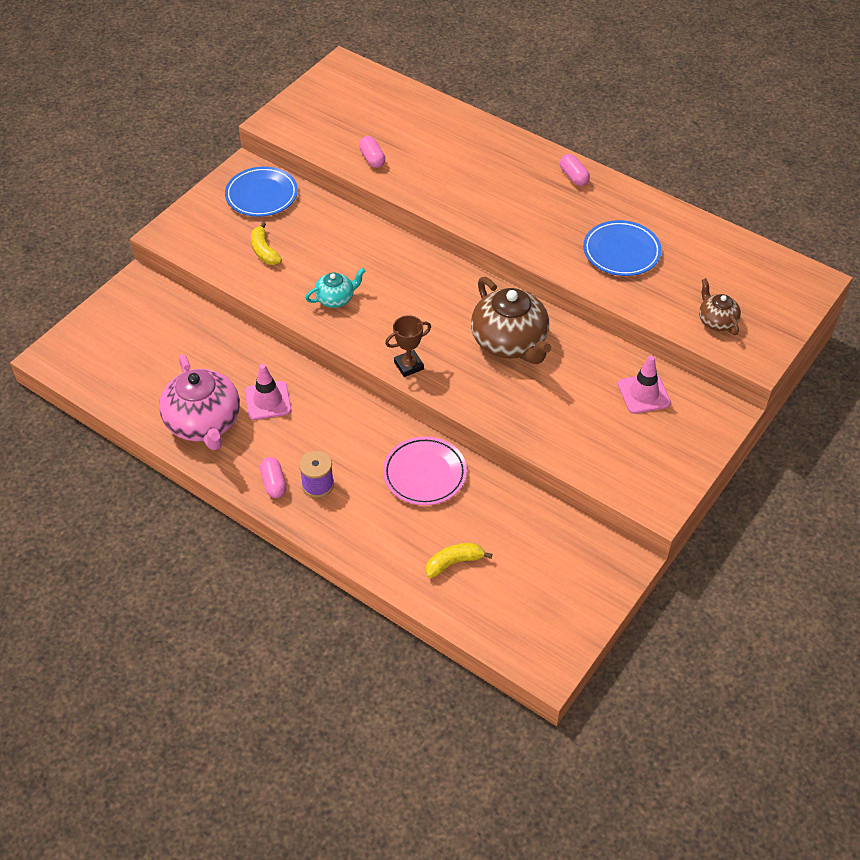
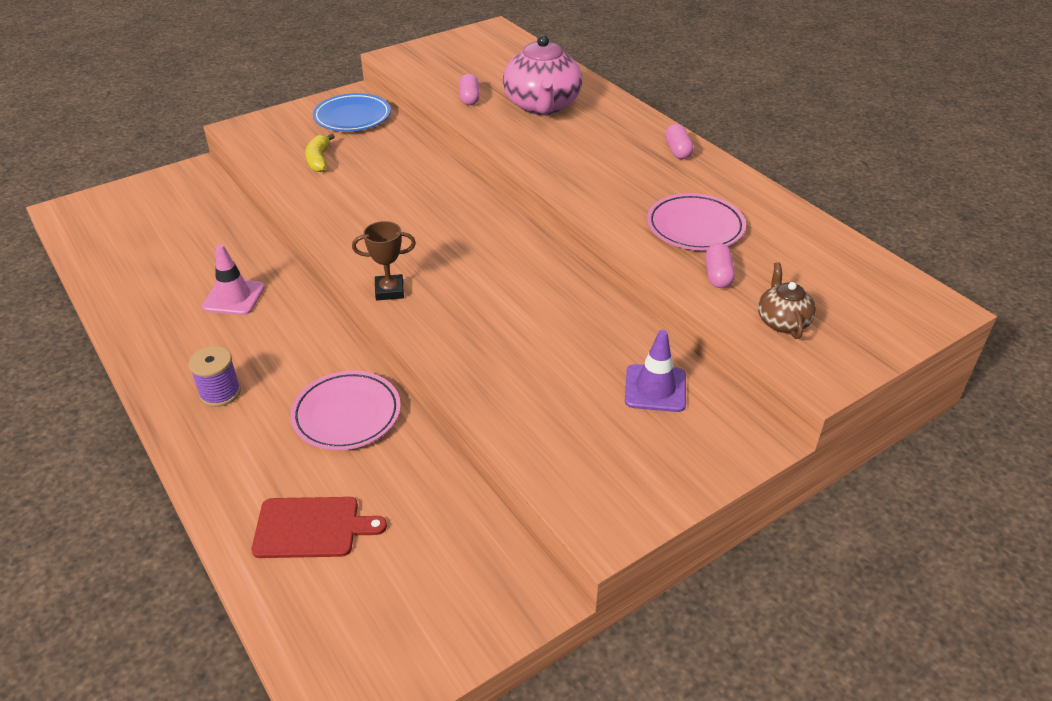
camera: 20 degrees right, 10 degrees down
pink teapot [159,354,240,450] -> pink teapot moved to [503,35,582,115]
pink capsule [260,457,287,498] -> pink capsule moved to [705,243,735,288]
turquoise teapot [305,268,365,308] -> none
yellow banana [426,543,492,578] -> red cutting board [251,497,387,558]
brown teapot [471,277,551,364] -> none
blue plate [583,220,662,276] -> pink plate [647,193,746,250]
pink traffic cone [618,356,671,414] -> purple traffic cone [625,330,686,412]

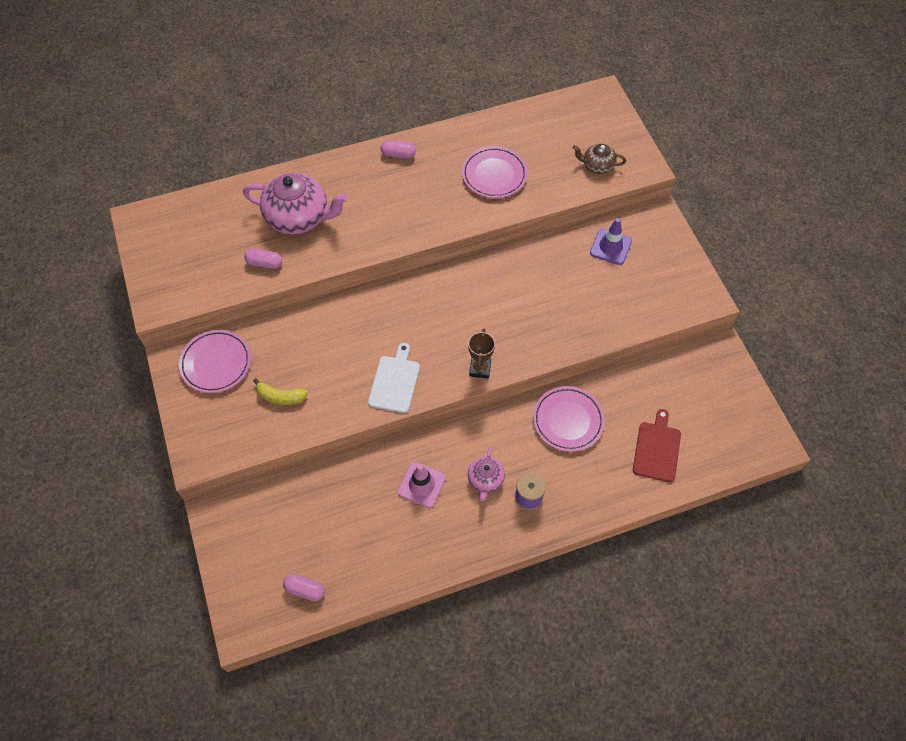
camera: 75 degrees left, 20 degrees up
blue plate [313,93,391,132] -> pink plate [179,330,251,393]
pink capsule [705,243,735,288] -> pink capsule moved to [283,574,325,601]
none -> white cutting board [368,343,420,413]
none -> pink teapot [468,447,505,502]

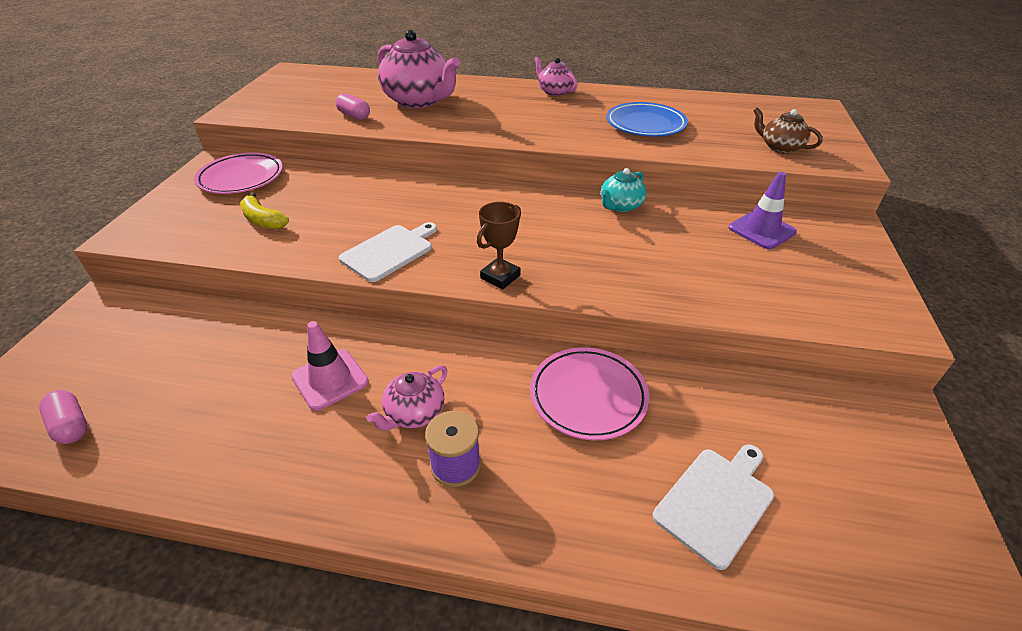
camera: 30 degrees right, 20 degrees down
pink capsule [381,140,416,159] -> pink teapot [534,57,578,96]
pink plate [462,146,528,198] -> blue plate [606,102,688,137]
red cutting board [633,409,681,482] -> white cutting board [653,444,774,570]
none -> turquoise teapot [601,168,646,212]

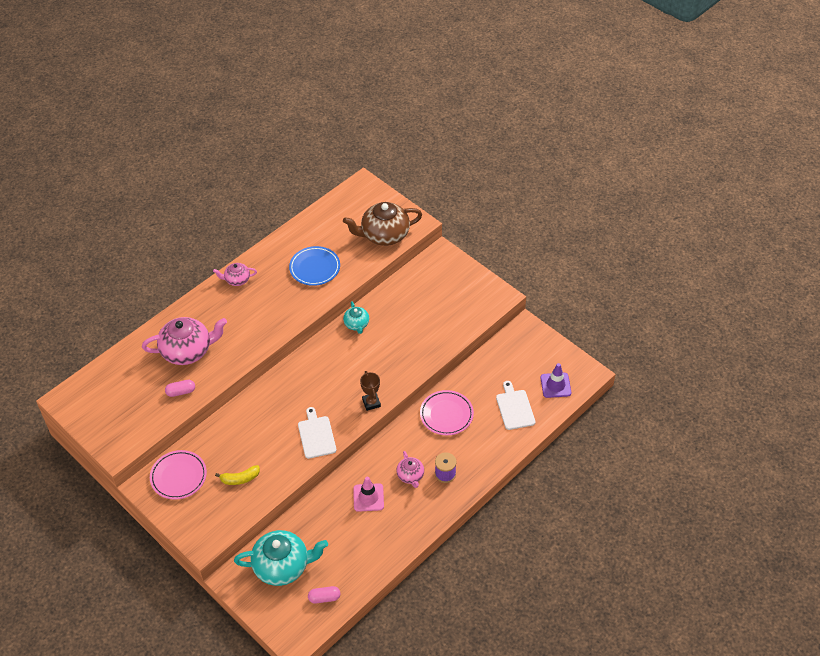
camera: 55 degrees left, 10 degrees up
purple traffic cone [729,172,797,249] -> purple traffic cone moved to [541,363,571,398]
brown teapot [753,107,823,154] -> brown teapot [343,202,422,246], size x1.93
none -> turquoise teapot [234,530,328,586]

